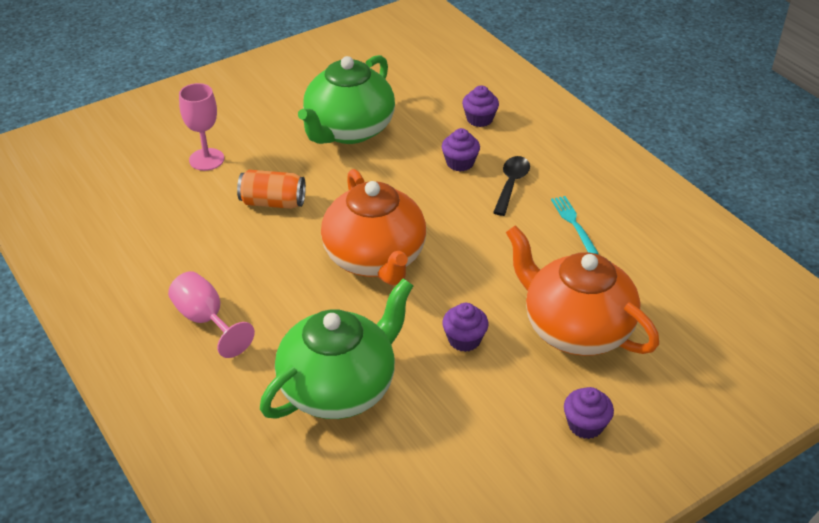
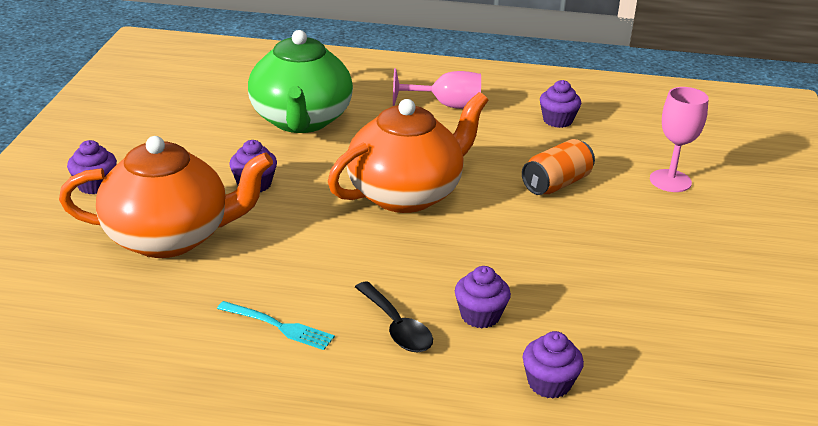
camera: 130 degrees right, 10 degrees down
green teapot [298,55,395,144] -> none
orange teapot [321,169,426,285] -> orange teapot turned 120 degrees clockwise [328,92,488,213]
none -> purple cupcake [540,80,581,128]

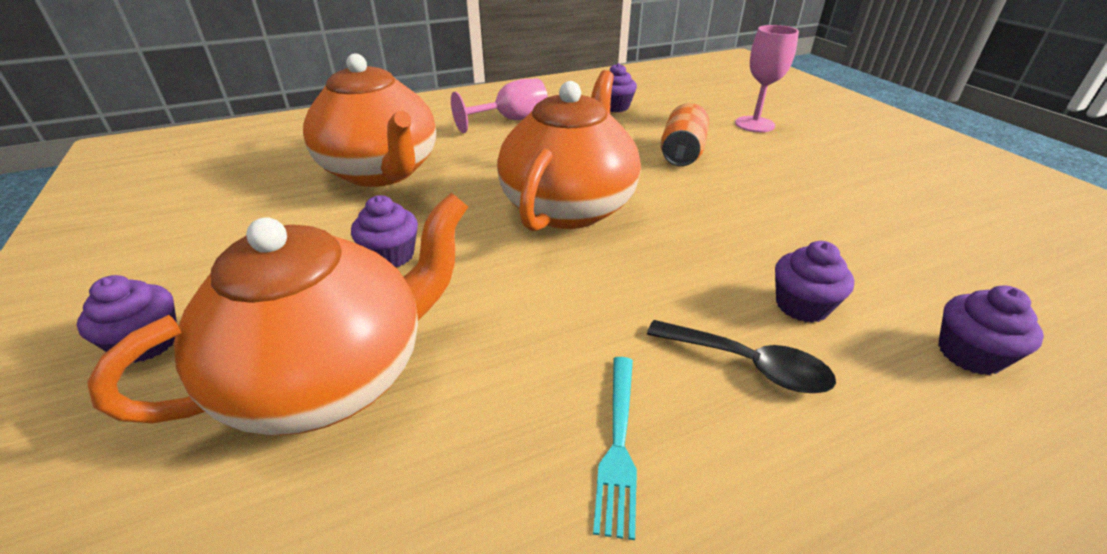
camera: 30 degrees left, 5 degrees up
turquoise fork [217,301,335,350] -> turquoise fork turned 105 degrees clockwise [593,357,637,540]
green teapot [248,30,353,133] -> orange teapot [303,53,436,187]

